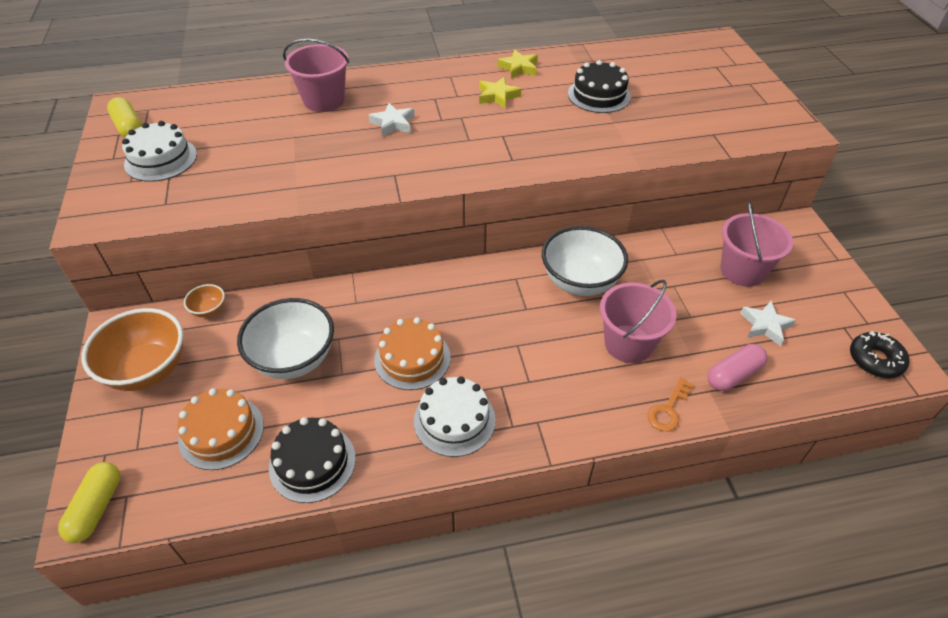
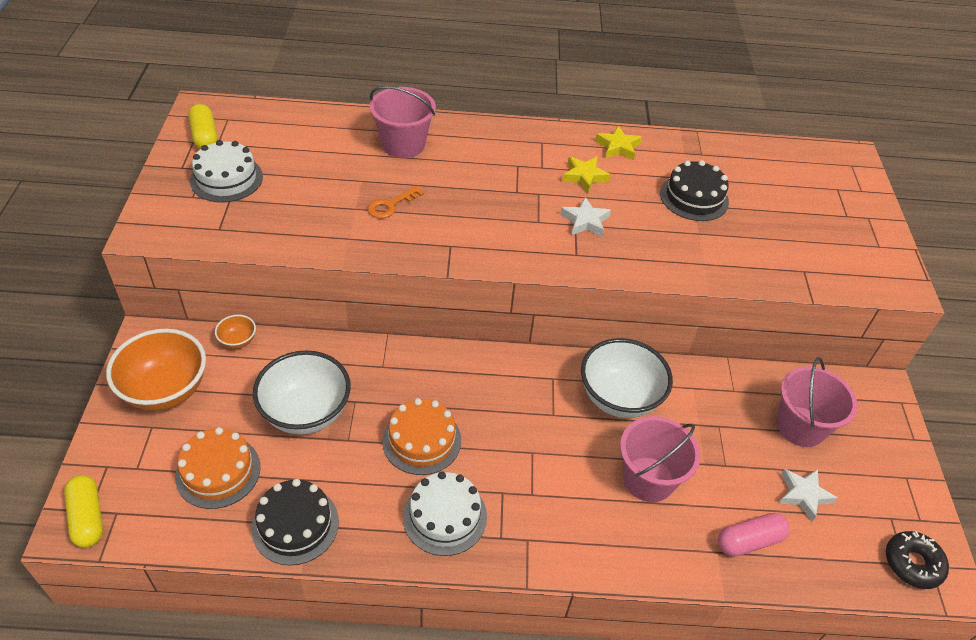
camera: 10 degrees right, 0 degrees up
yellow capsule [58,462,120,543] -> yellow capsule turned 45 degrees counterclockwise [64,475,103,548]
white star [369,103,415,137] -> white star moved to [560,197,611,237]
orange key [648,377,694,432] -> orange key moved to [367,186,424,218]

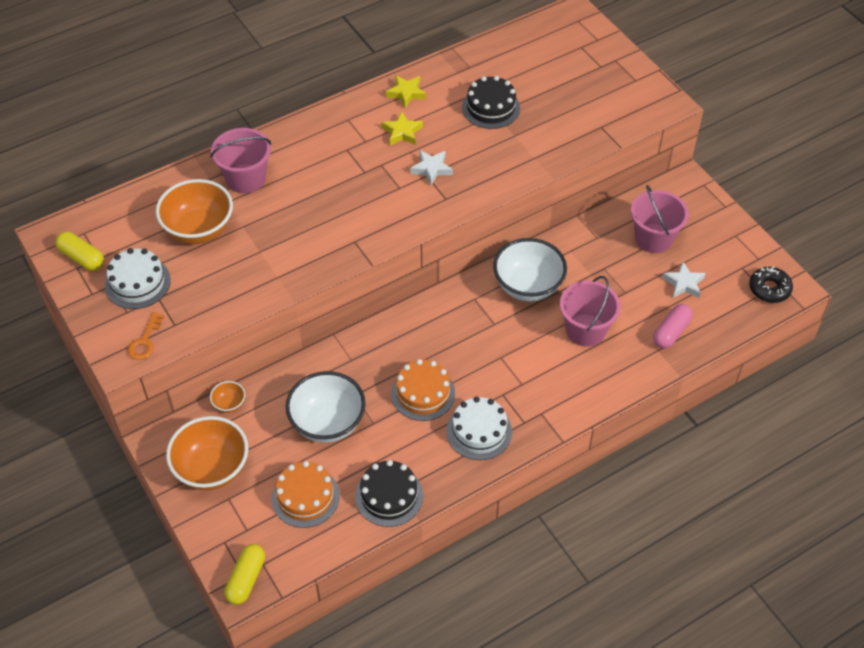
camera: 30 degrees left, 5 degrees up
yellow capsule [64,475,103,548] -> yellow capsule turned 75 degrees clockwise [225,544,265,605]
orange key [367,186,424,218] -> orange key moved to [128,312,165,360]
none -> orange bowl [155,179,233,244]

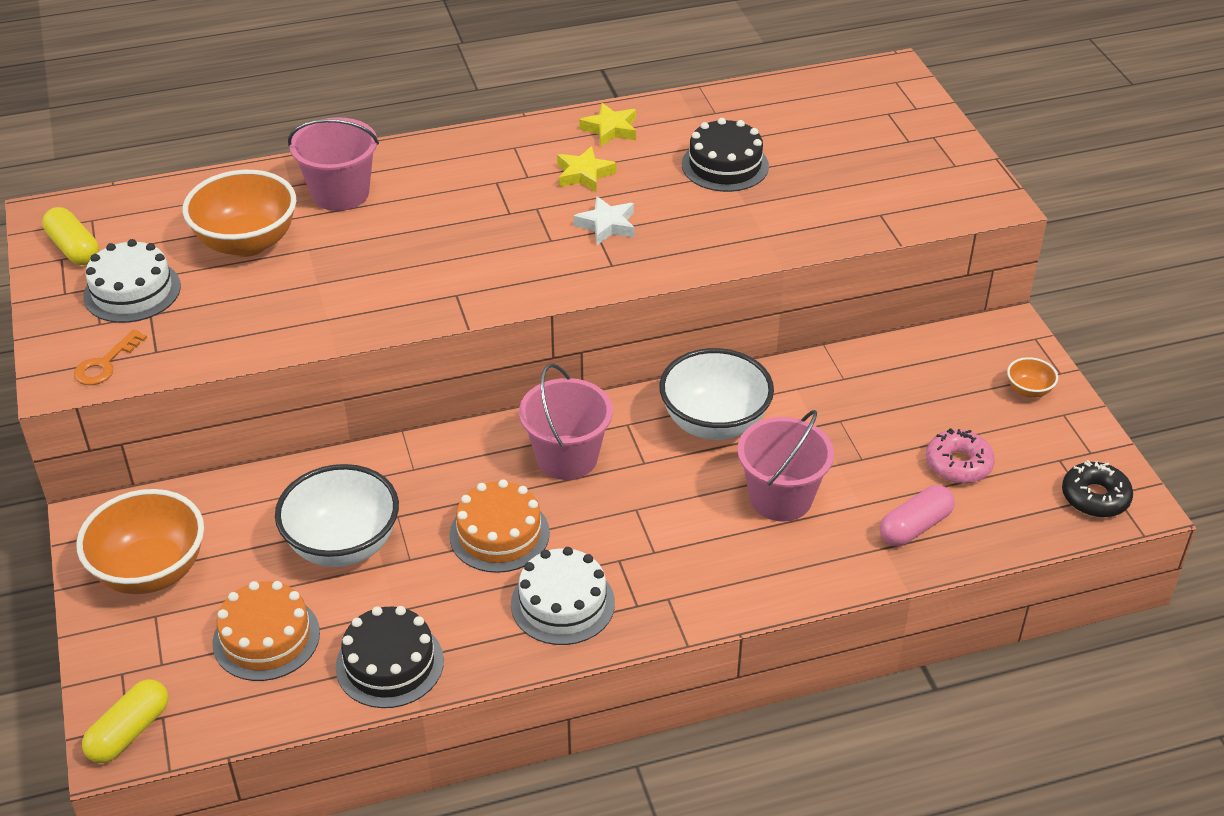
camera: 15 degrees right, 10 degrees down
orange bowl [210,381,245,413] -> orange bowl moved to [1007,357,1058,398]
pink bucket [631,185,689,253] -> pink bucket moved to [519,364,613,480]
white star [662,262,706,298] -> pink donut [926,428,995,483]

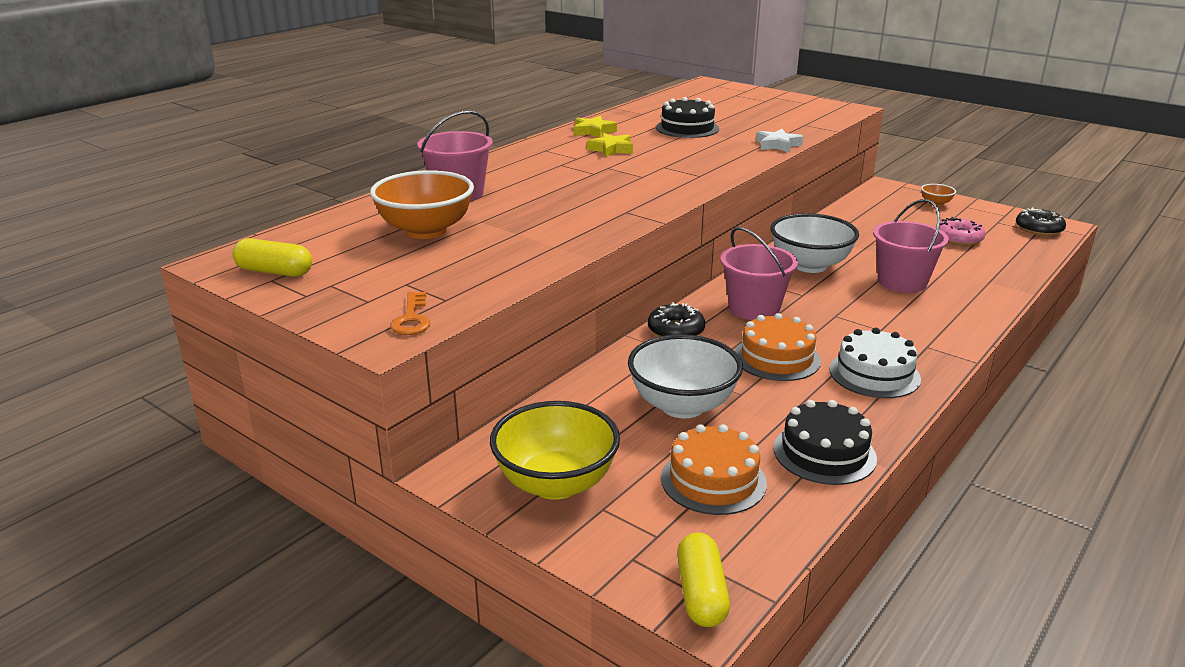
camera: 35 degrees left, 15 degrees down
orange bowl [76,489,204,594] -> yellow bowl [490,401,620,500]
white cake [83,239,181,323] -> none
white star [573,196,635,245] -> white star moved to [756,129,803,153]
pink capsule [880,485,955,546] -> none
none -> black donut [648,302,705,337]

